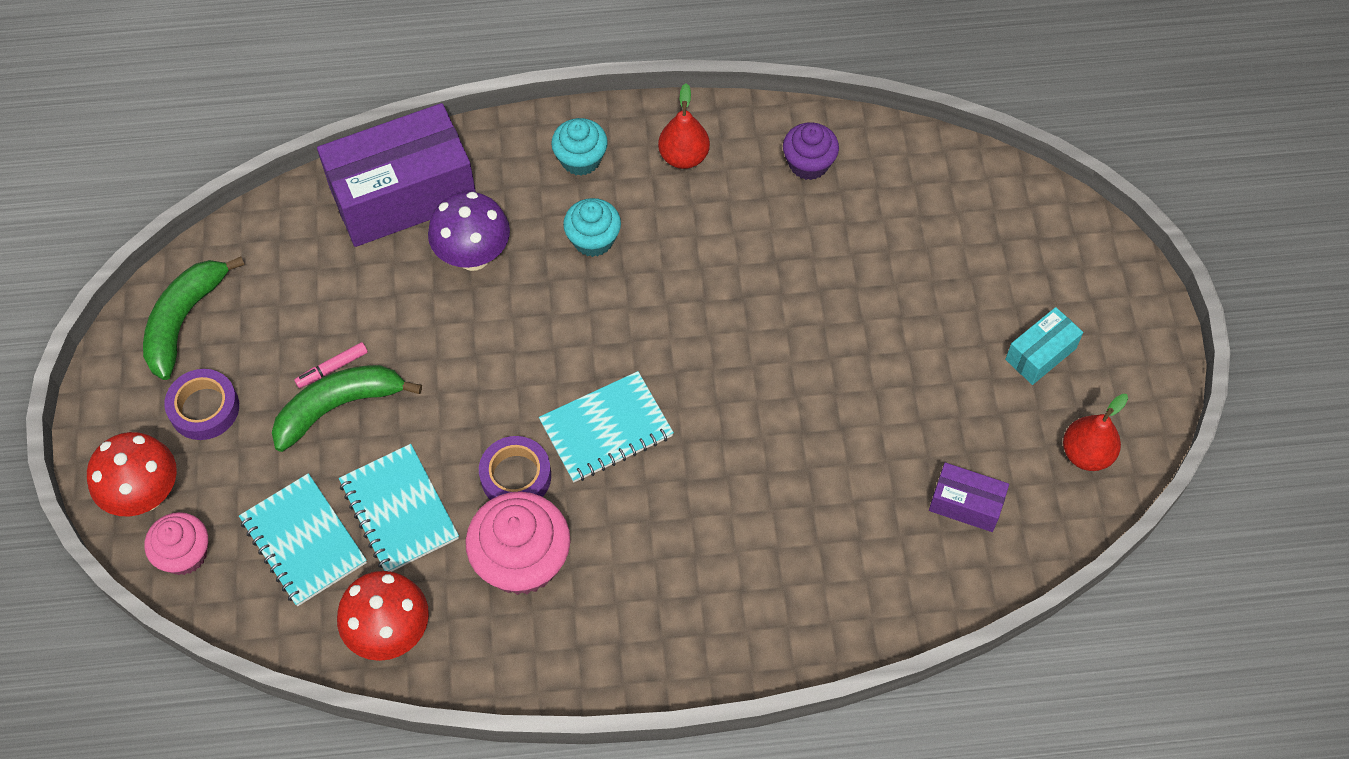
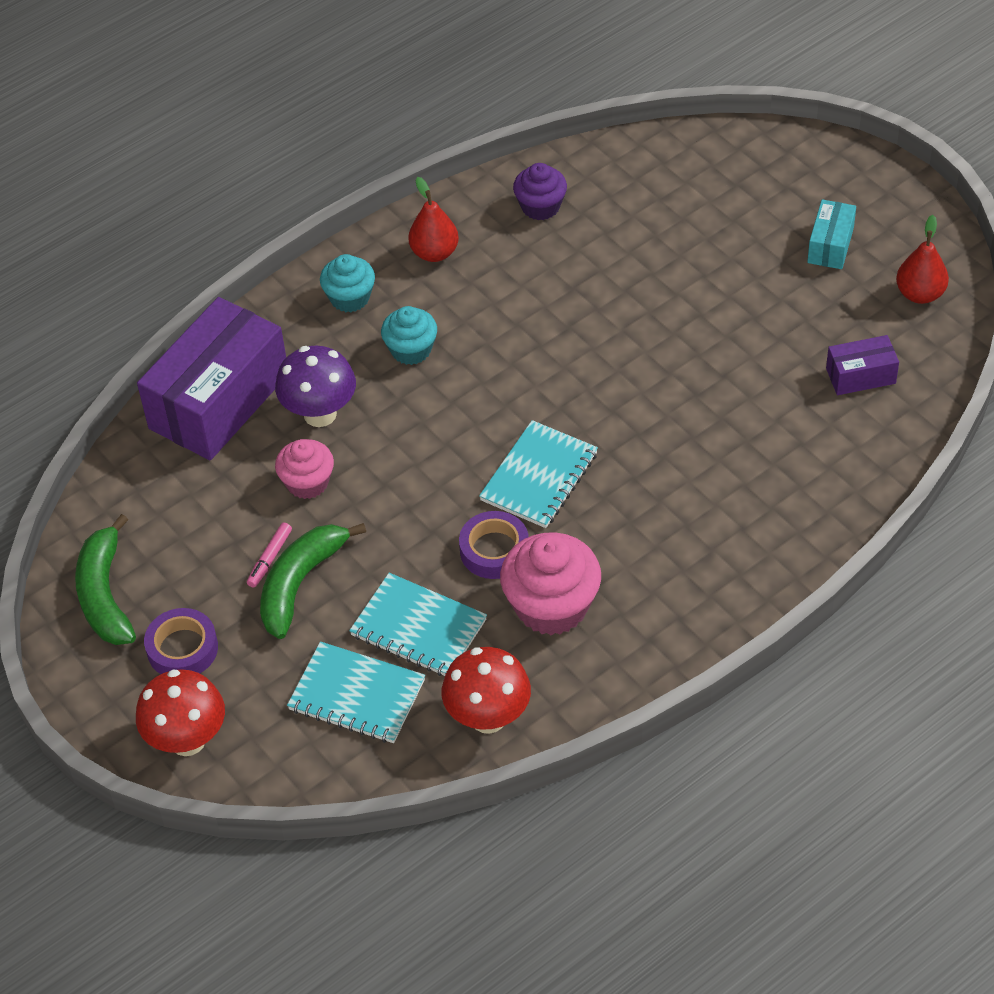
camera: 30 degrees left, 10 degrees down
pink cupcake [144,512,209,575] -> pink cupcake moved to [275,439,334,499]

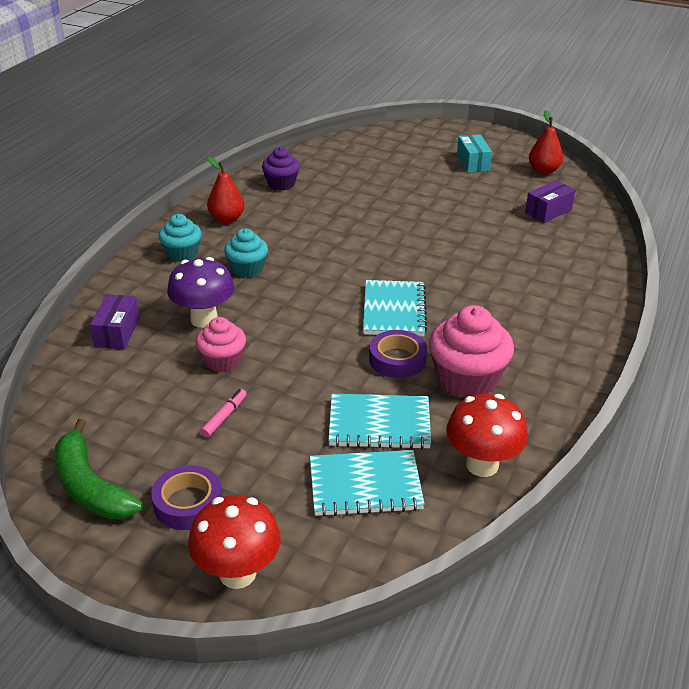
camera: 30 degrees left, 15 degrees down
purple box [137,297,286,460] -> purple box [90,294,140,350], size x0.47
pink marker [247,523,292,588] -> pink marker turned 150 degrees counterclockwise [200,389,247,437]
green banana [260,523,366,639] -> none

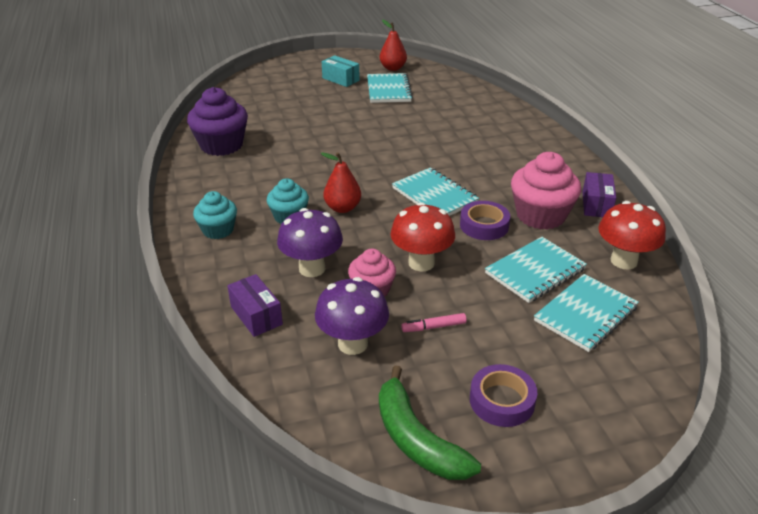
camera: 40 degrees left, 0 degrees up
green banana [54,419,143,519] -> green banana turned 45 degrees clockwise [379,365,481,480]
red mushroom [188,495,281,589] -> red mushroom moved to [390,202,455,272]
pink marker [200,389,247,437] -> pink marker turned 90 degrees counterclockwise [401,313,467,332]
red pear [207,157,245,223] -> red pear moved to [321,152,361,213]
purple cupcake [262,147,300,191] -> purple cupcake [187,87,248,156], size x1.63
purple box [525,180,575,223] -> purple box moved to [583,172,616,217]
none -> purple mushroom [315,277,389,355]
none -> turquoise notebook [367,73,413,103]

